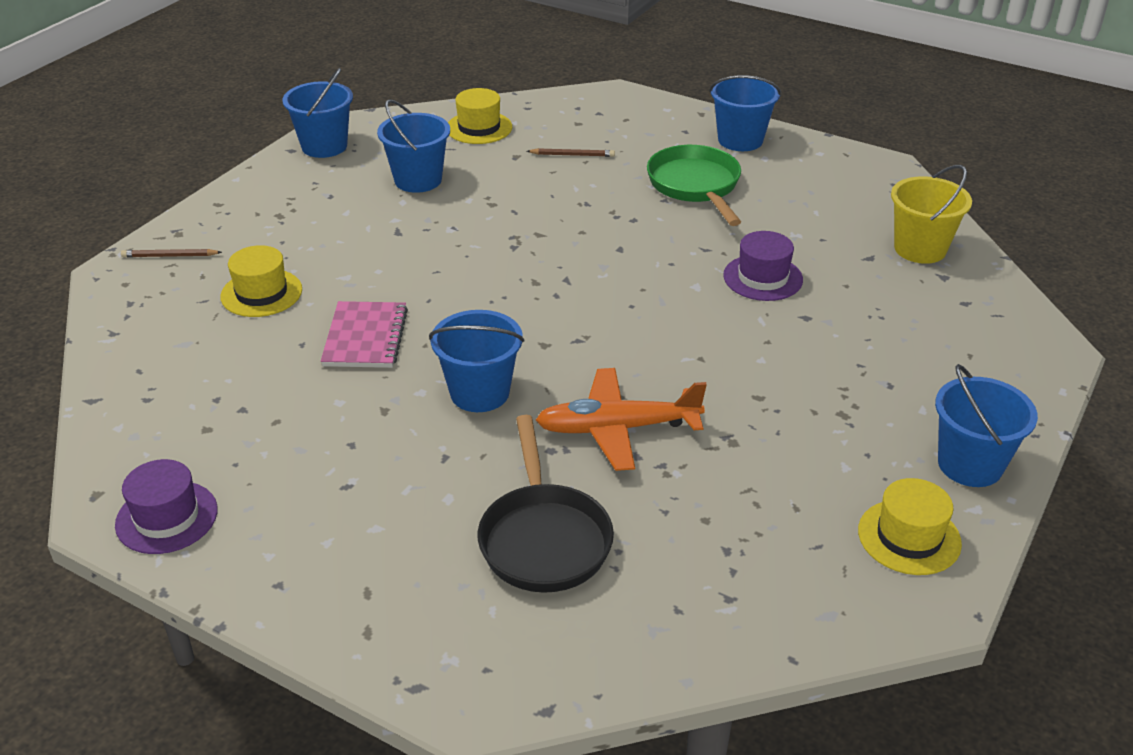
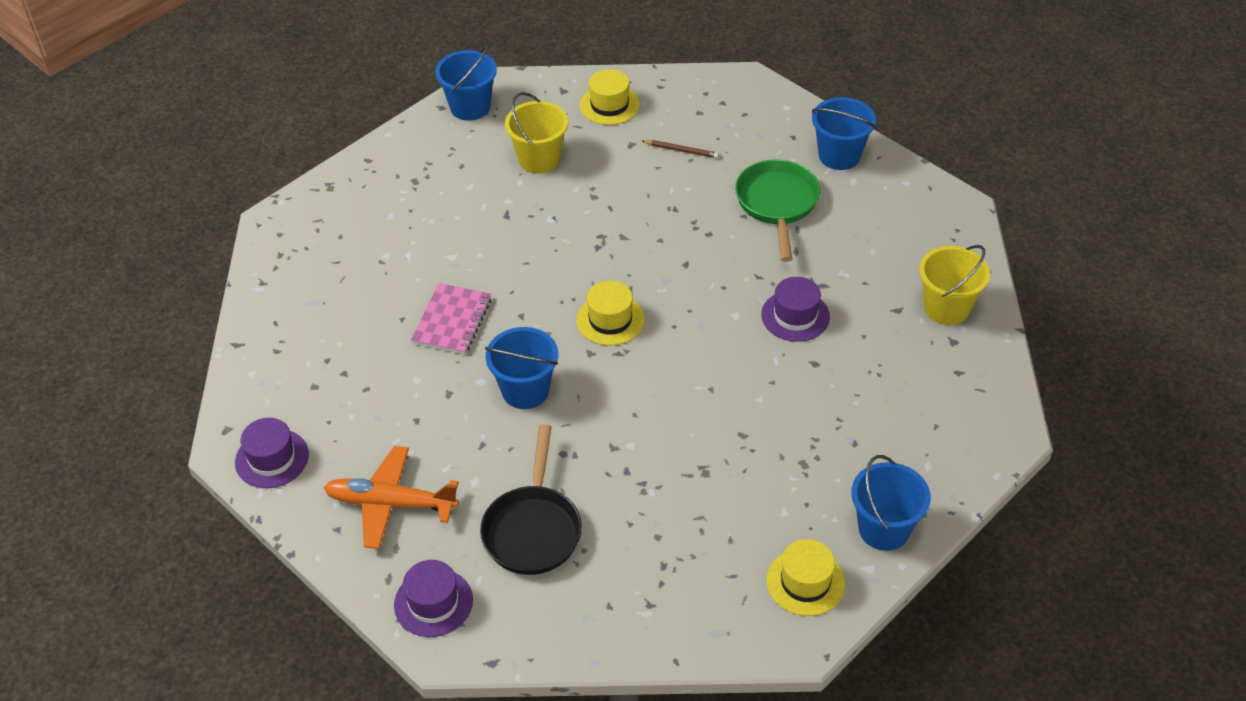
camera: 15 degrees right, 10 degrees up
brown pencil [121,249,222,258] -> none
yellow hat [220,245,302,317] -> yellow hat moved to [576,281,645,345]
blue bucket [377,99,450,193] -> yellow bucket [505,92,568,174]
orange plane [536,368,707,471] -> orange plane moved to [324,446,459,549]
none -> purple hat [394,560,473,637]

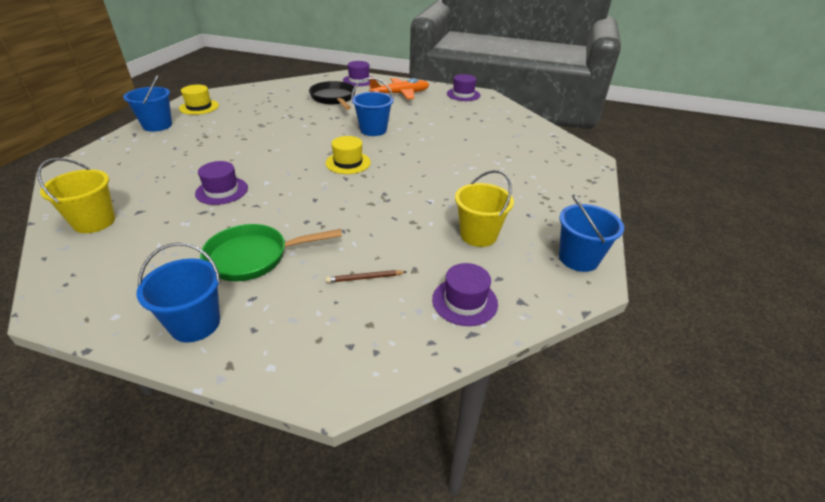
camera: 150 degrees right, 10 degrees down
pink notebook [411,283,492,355] -> none
yellow hat [580,69,640,125] -> purple hat [432,263,498,326]
green pan [735,160,820,262] -> green pan turned 105 degrees clockwise [200,224,342,281]

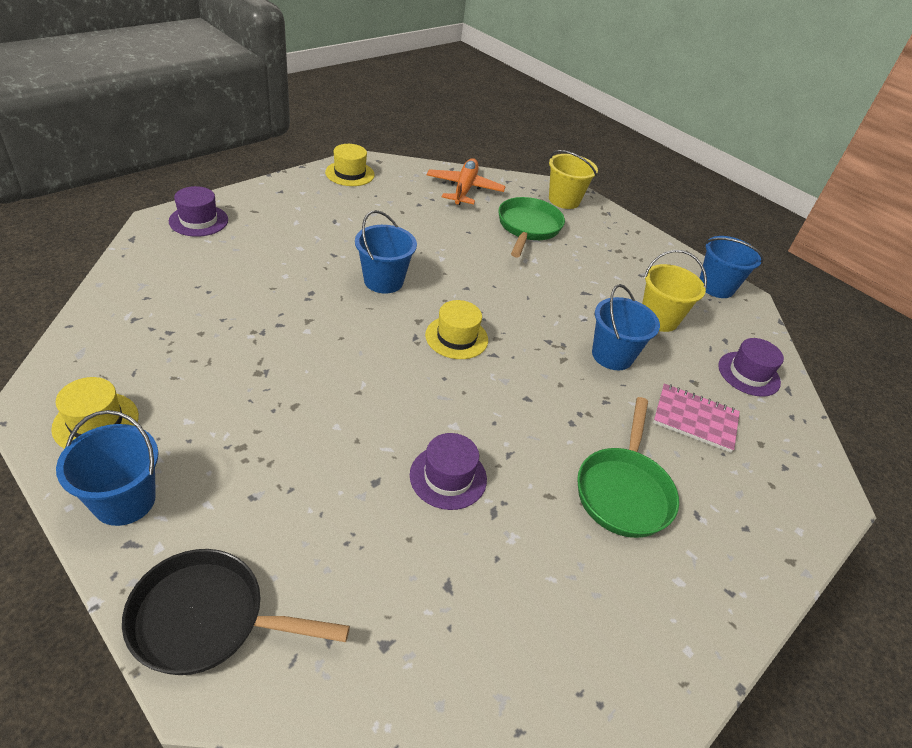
camera: 65 degrees left, 5 degrees up
yellow bucket [37,158,115,233] -> yellow bucket moved to [549,150,598,209]
blue bucket [136,243,221,342] -> blue bucket moved to [592,284,660,370]
black pan [309,81,356,110] -> black pan moved to [122,549,350,675]
brown pencil [326,270,406,283] -> pink notebook [653,384,740,453]
orange plane [369,77,429,99] -> orange plane moved to [427,158,506,205]
purple hat [447,74,480,101] -> yellow hat [325,144,375,186]
none -> green pan [498,197,565,258]

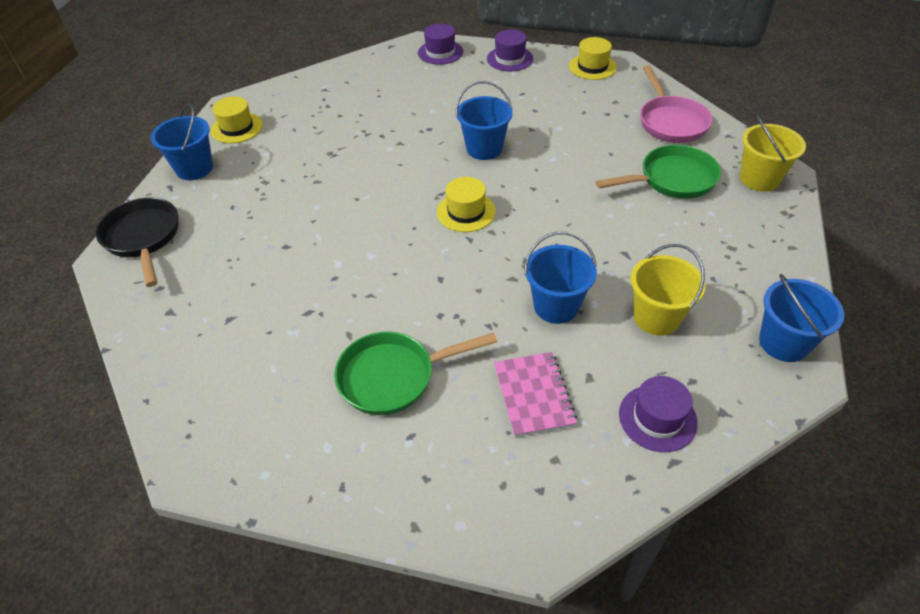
camera: 65 degrees right, 5 degrees up
purple hat [410,433,487,510] -> purple hat moved to [487,30,533,71]
orange plane [427,158,506,205] -> pink pan [640,65,712,143]

